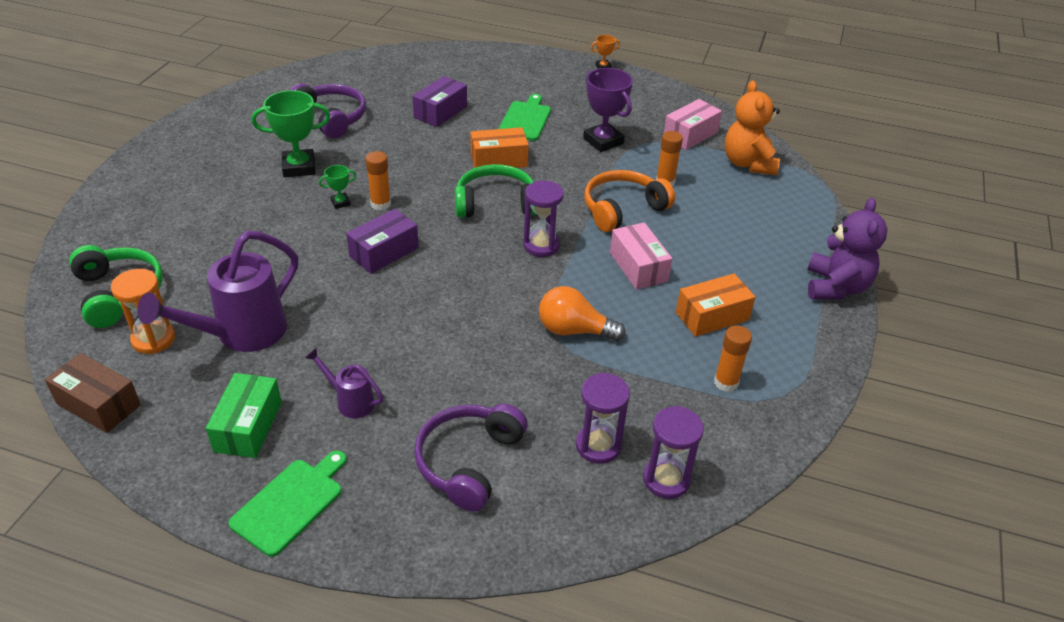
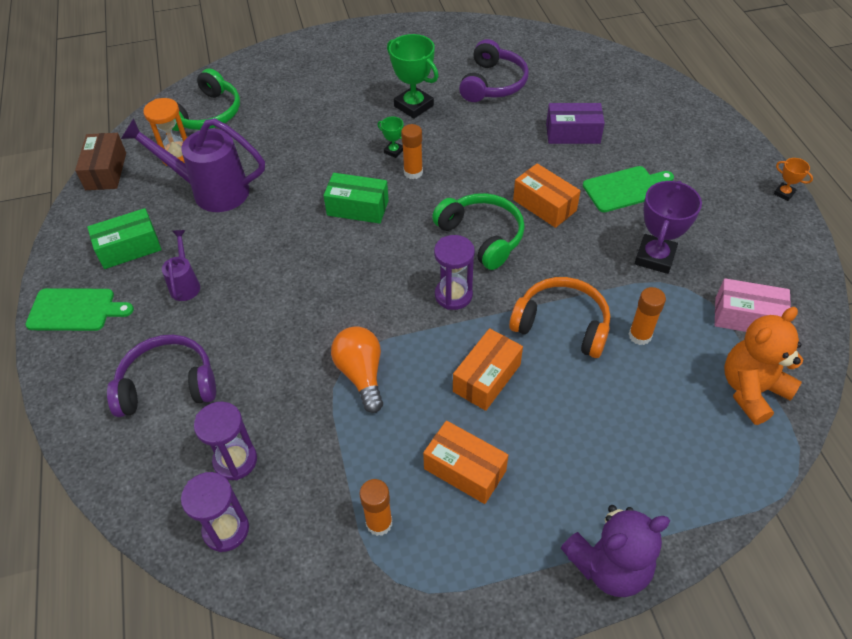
camera: 60 degrees right, 10 degrees up
purple box [346,209,419,274] -> green box [323,173,389,224]
pink box [610,222,672,290] -> orange box [453,328,523,411]

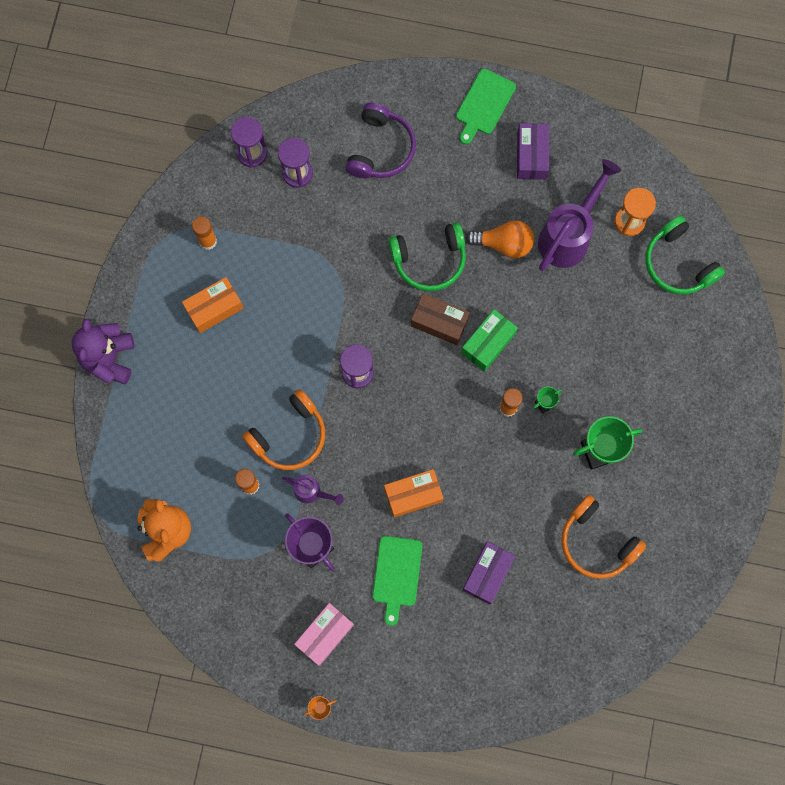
camera: 115 degrees right, 25 degrees up
brown box [75,133,126,190] -> brown box moved to [411,293,470,345]
green box [87,208,162,269] -> purple box [517,123,549,180]
purple watering can [162,230,200,301] -> purple watering can moved to [282,475,344,505]
orange light bulb [331,326,383,413] -> orange light bulb moved to [466,220,534,258]
green headphones [432,193,525,270] -> green headphones moved to [388,222,466,291]
orange box [453,328,523,411] -> none
purple headphones [459,39,529,102] -> orange headphones [561,495,646,579]
pink box [715,278,791,332] -> pink box moved to [294,603,354,665]

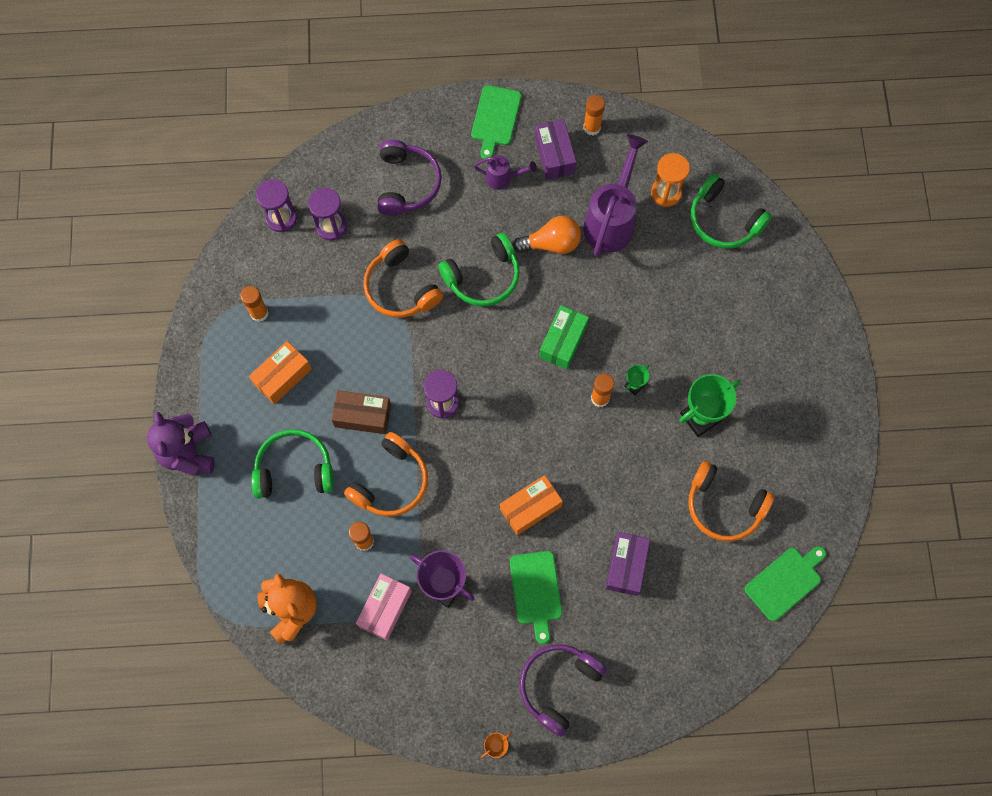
camera: 15 degrees left, 5 degrees down
purple watering can [282,475,344,505] -> purple watering can moved to [474,155,537,190]
pink box [294,603,354,665] -> pink box moved to [356,574,412,641]
brown box [411,293,470,345] -> brown box moved to [331,390,391,434]
none -> green headphones [251,429,334,499]
none -> orange headphones [363,239,443,318]
none -> purple headphones [519,644,607,737]
none -> orange glue stick [583,95,605,136]
none -> green cutting board [744,546,826,621]

